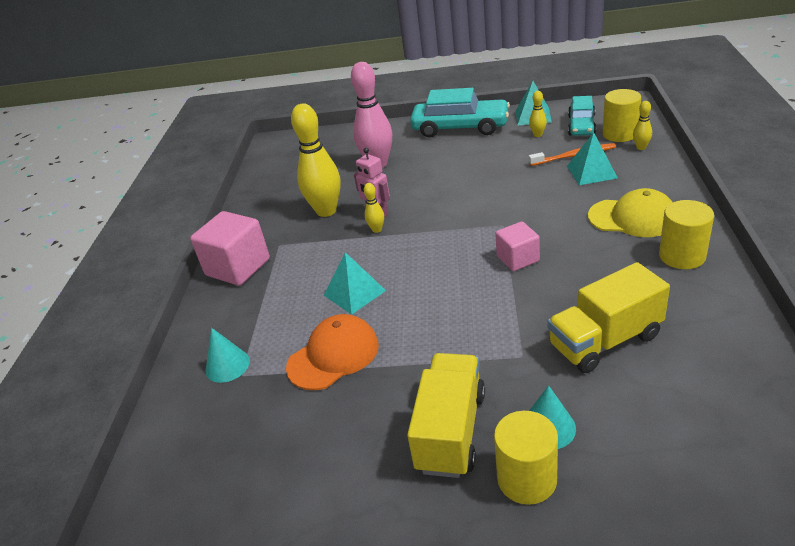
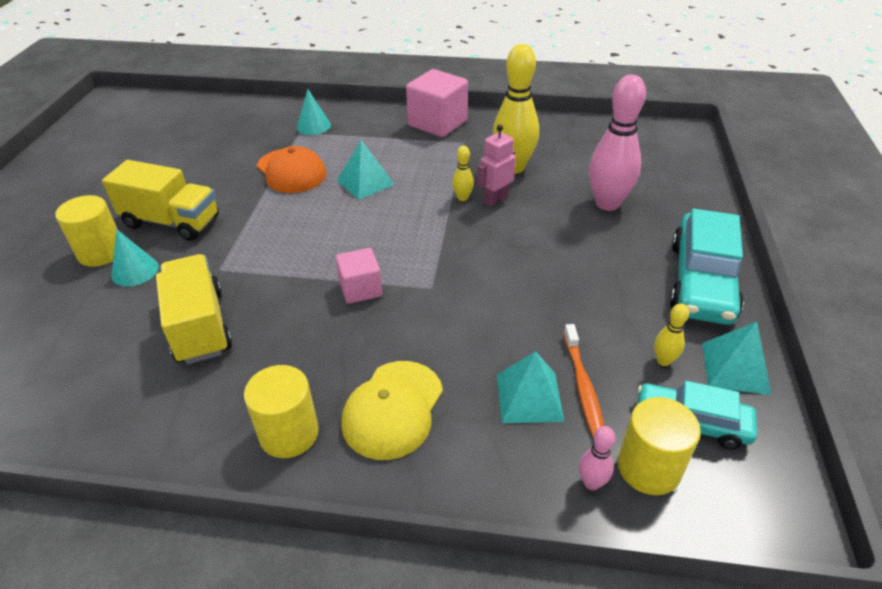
camera: 90 degrees right, 5 degrees up
yellow bowling pin [633,101,652,150] -> pink bowling pin [579,426,615,490]

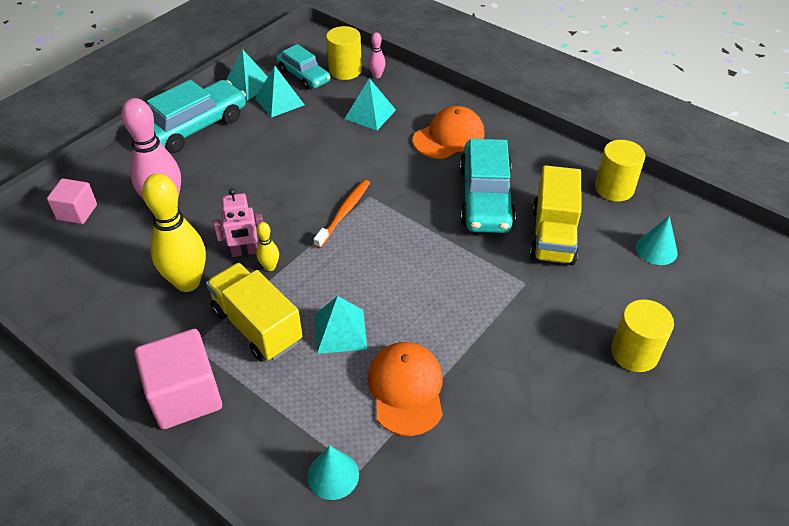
camera: 150 degrees left, 5 degrees up
yellow truck [102,160,219,241] -> yellow truck moved to [206,263,302,362]
turquoise cone [111,230,159,286] -> turquoise cone moved to [636,216,678,265]
yellow cylinder [244,365,319,458] -> yellow cylinder moved to [595,140,645,202]
pink cube [336,248,382,304] -> pink cube moved to [47,178,97,224]
yellow cap [341,361,443,460] -> orange cap [413,106,485,159]
orange toothbrush [564,324,604,439] -> orange toothbrush moved to [314,180,370,248]
yellow bowling pin [654,303,689,366] -> turquoise pyramid [255,66,304,118]
none -> turquoise car [460,139,516,233]

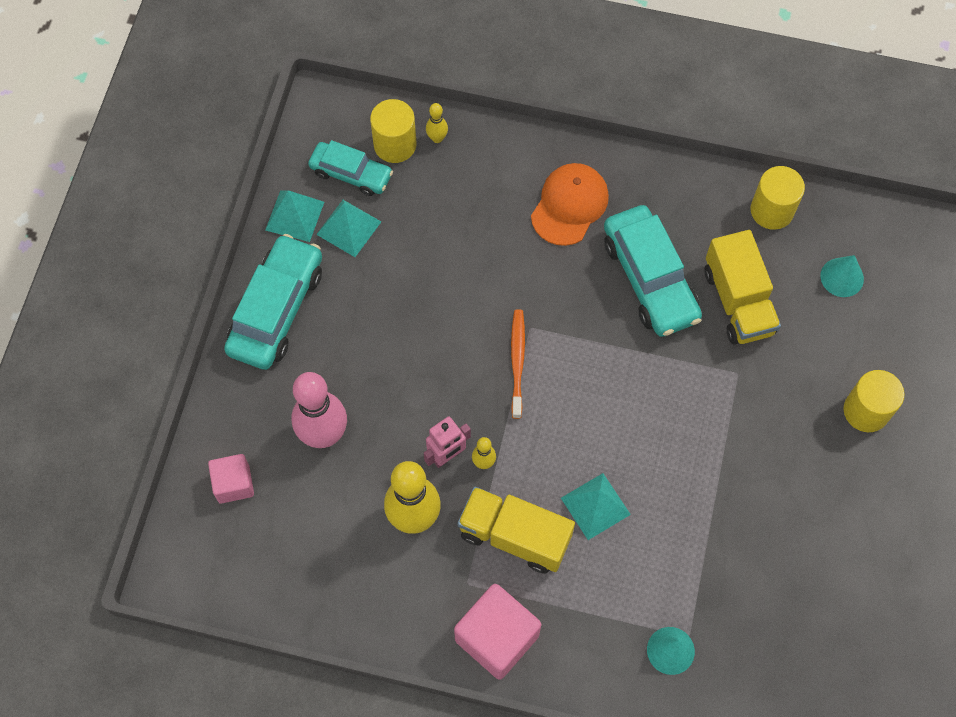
camera: 25 degrees left, 20 degrees up
turquoise pyramid [345,78,396,130] -> none
pink bowling pin [368,32,386,78] -> yellow bowling pin [426,103,448,143]
orange cap [368,342,443,436] -> none

